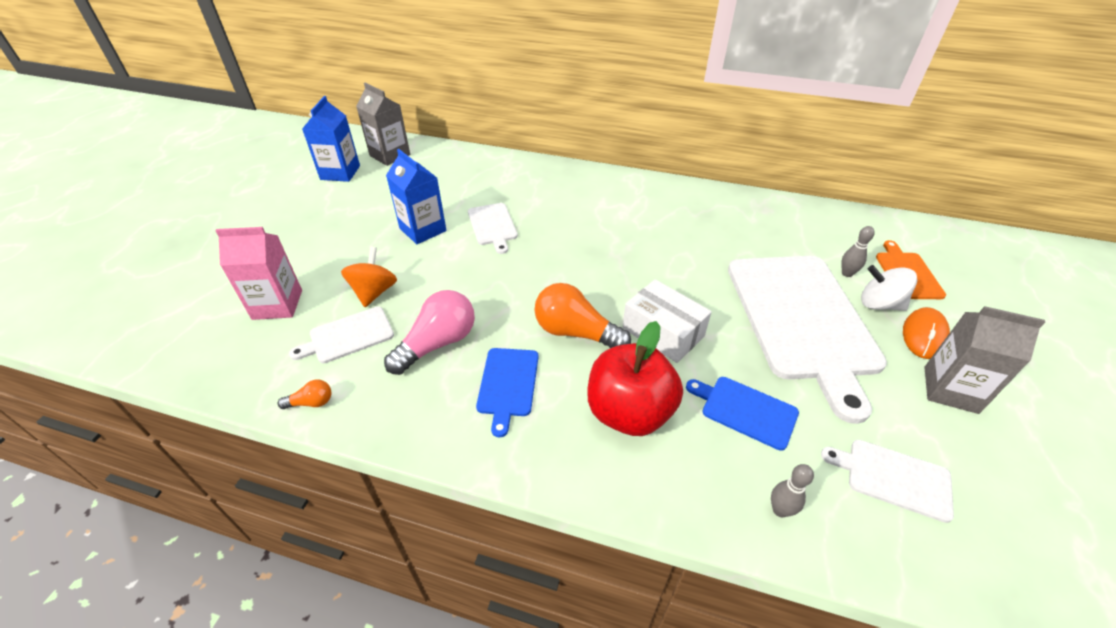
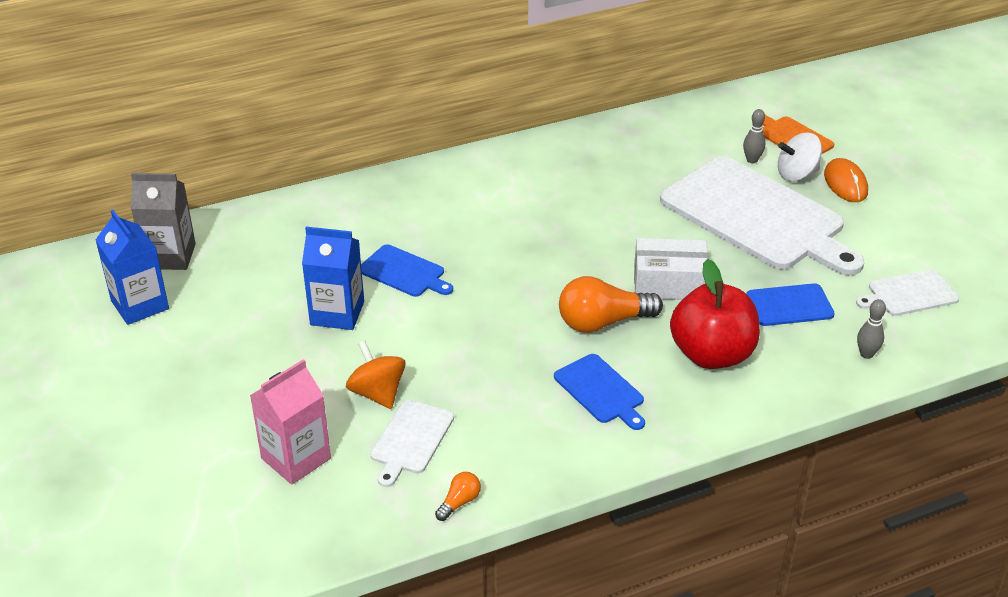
camera: 40 degrees left, 5 degrees down
pink light bulb [384,290,475,375] -> none
white cutting board [468,203,518,254] -> blue cutting board [361,244,453,297]
grey carton [924,306,1045,414] -> none

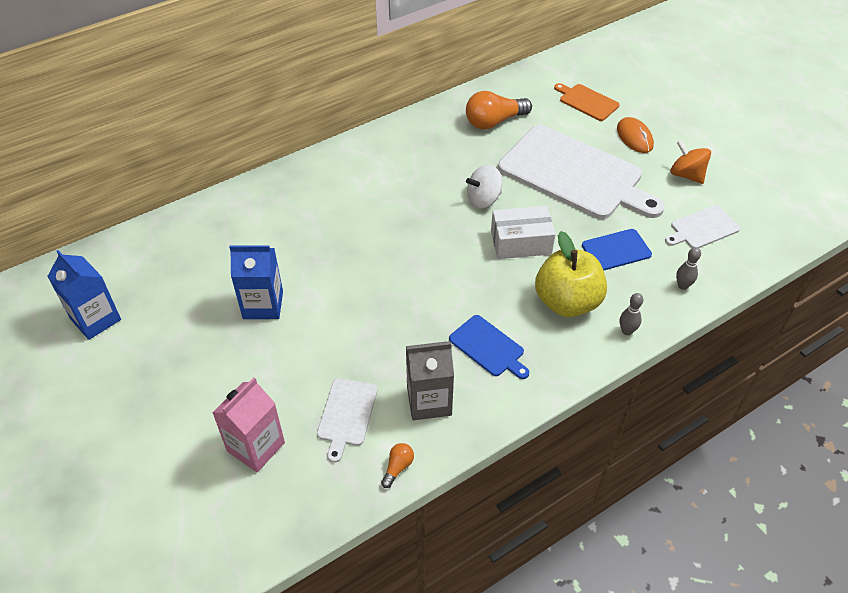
camera: 10 degrees left, 10 degrees up
grey carton [131,173,196,270] -> grey carton moved to [406,341,454,420]
orange spinning top [346,340,406,409] -> orange spinning top moved to [671,140,711,184]
blue cutting board [361,244,453,297] -> none
orange light bulb [559,276,663,333] -> orange light bulb moved to [466,91,532,129]
red apple [670,259,760,369] -> yellow apple [535,231,607,317]
grey bowling pin [743,109,765,163] -> grey bowling pin moved to [620,293,643,335]
white spinning top [778,133,822,182] -> white spinning top moved to [466,165,502,208]

